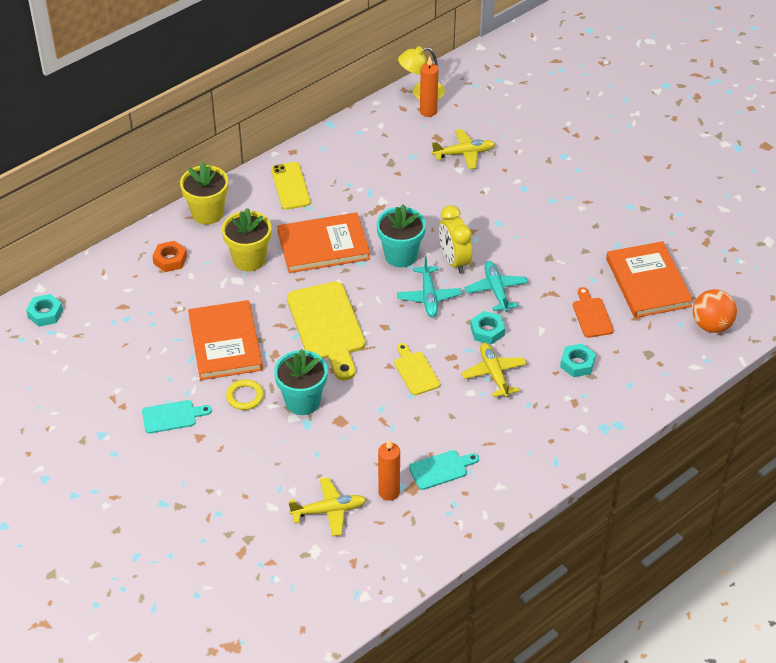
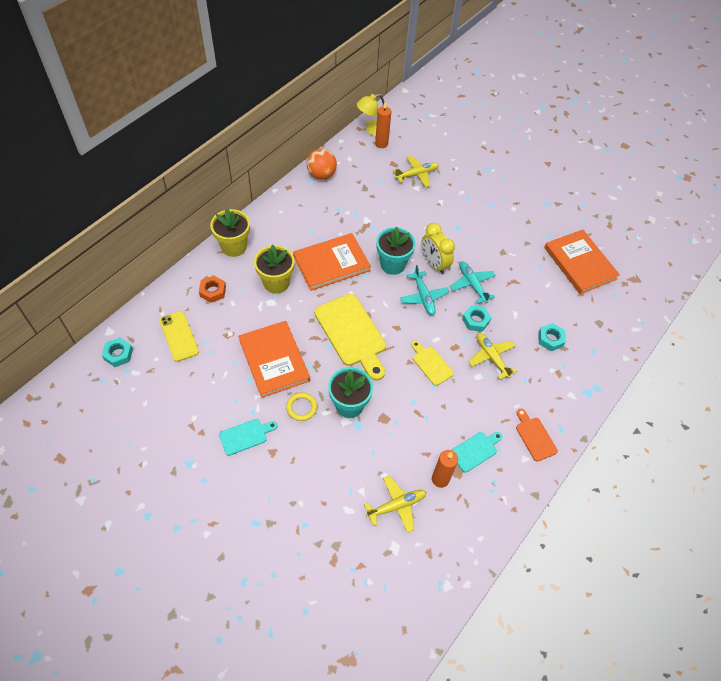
camera: 15 degrees left, 10 degrees up
yellow phone [271,162,311,210] -> yellow phone moved to [160,311,199,362]
orange cutting board [573,287,614,338] -> orange cutting board moved to [516,409,558,462]
orange ball [693,289,737,333] -> orange ball moved to [307,149,337,180]

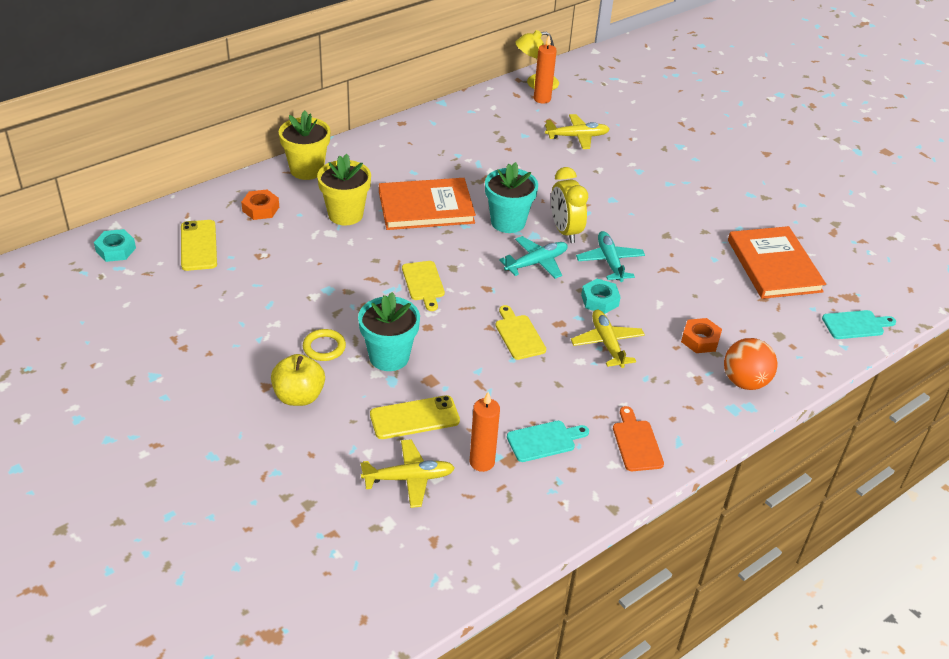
camera: 15 degrees right, 15 degrees down
turquoise cutting board [219,419,277,456] -> turquoise cutting board moved to [822,310,896,339]
orange book [238,321,310,398] -> none
orange ball [307,149,337,180] -> orange ball moved to [724,338,778,390]
yellow cutting board [314,294,386,381] -> yellow cutting board [402,261,445,311], size x0.52
turquoise plane [400,265,449,315] -> turquoise plane turned 120 degrees counterclockwise [499,236,568,279]
turquoise nut [538,323,566,351] -> orange nut [681,318,722,353]
none -> yellow apple [271,354,325,406]
none -> yellow phone [370,395,460,439]

